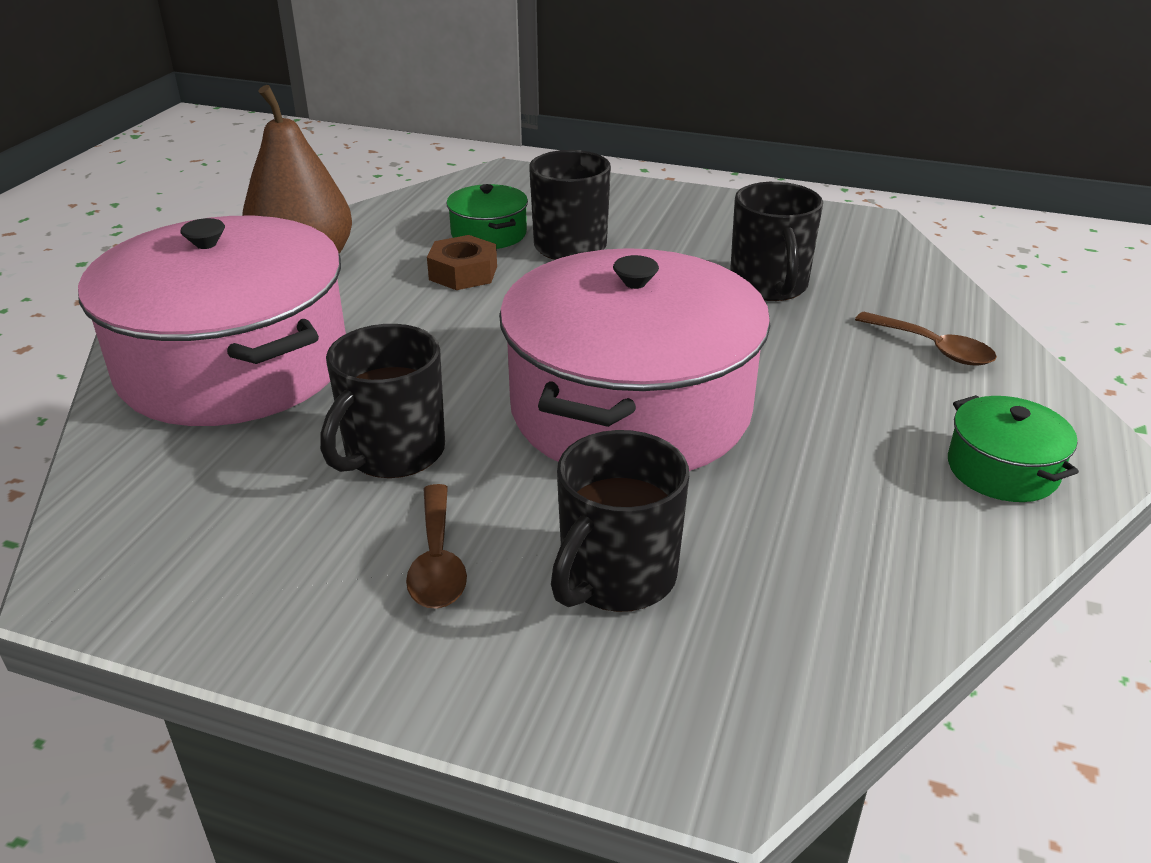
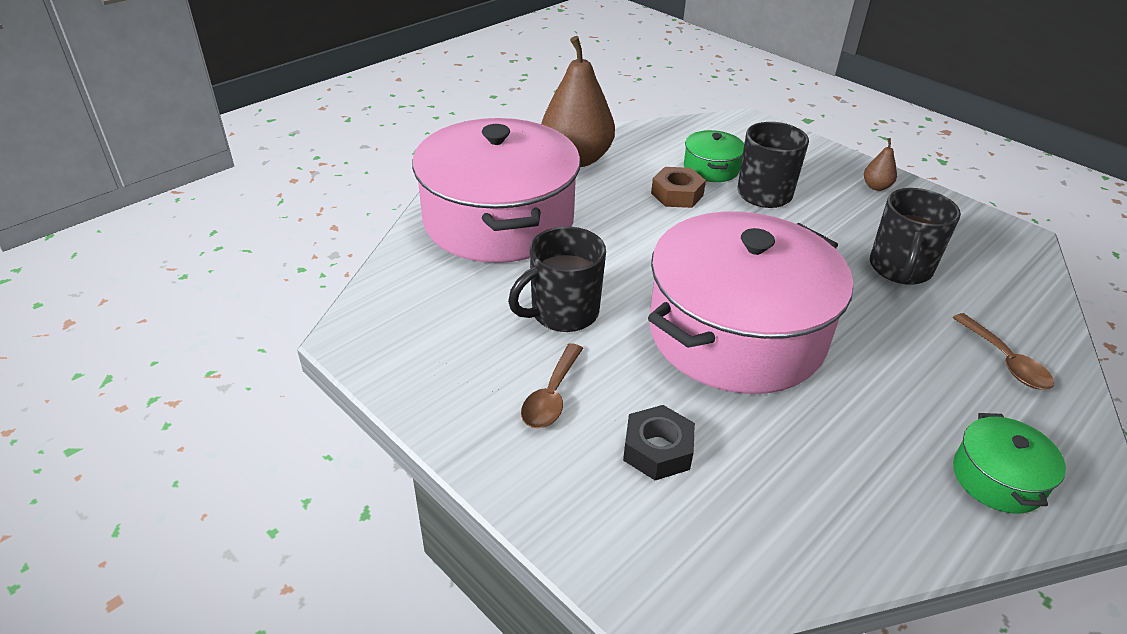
camera: 25 degrees right, 5 degrees up
black mug [551,430,689,612] -> black nut [623,405,695,480]
none -> brown pear [864,138,897,191]

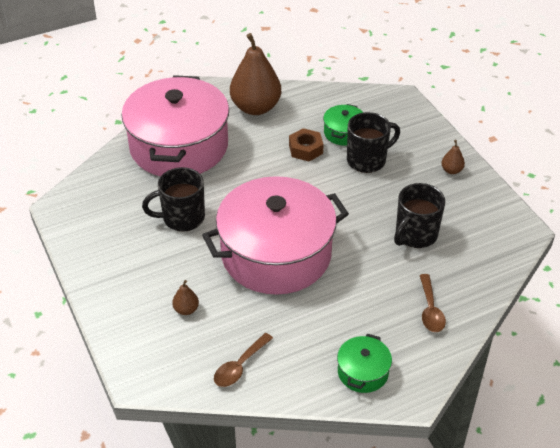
camera: 20 degrees right, 5 degrees up
brown spoon [521,343,583,429] -> brown spoon moved to [214,333,273,387]
black nut [623,405,695,480] -> brown pear [172,280,199,315]

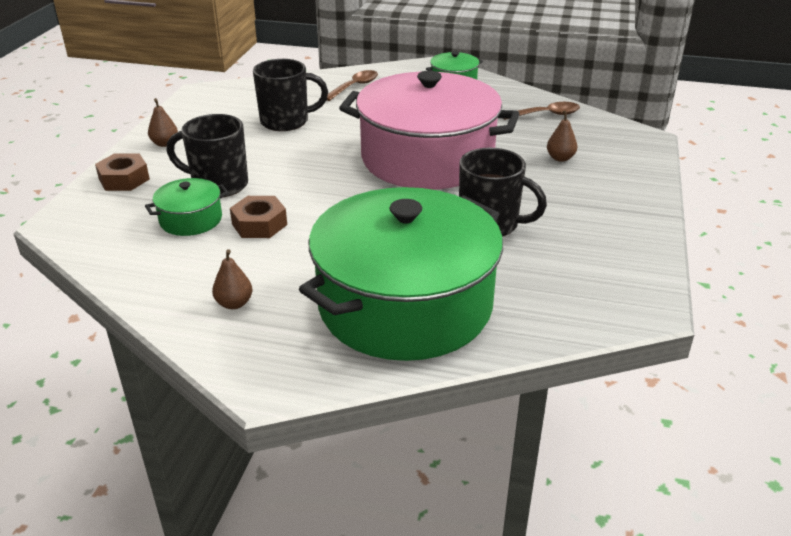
camera: 140 degrees left, 10 degrees down
pink pot [122,75,229,177] -> green pot [299,187,503,361]
brown pear [230,33,281,115] -> brown pear [212,249,252,309], size x0.41
none -> brown nut [95,153,150,191]

